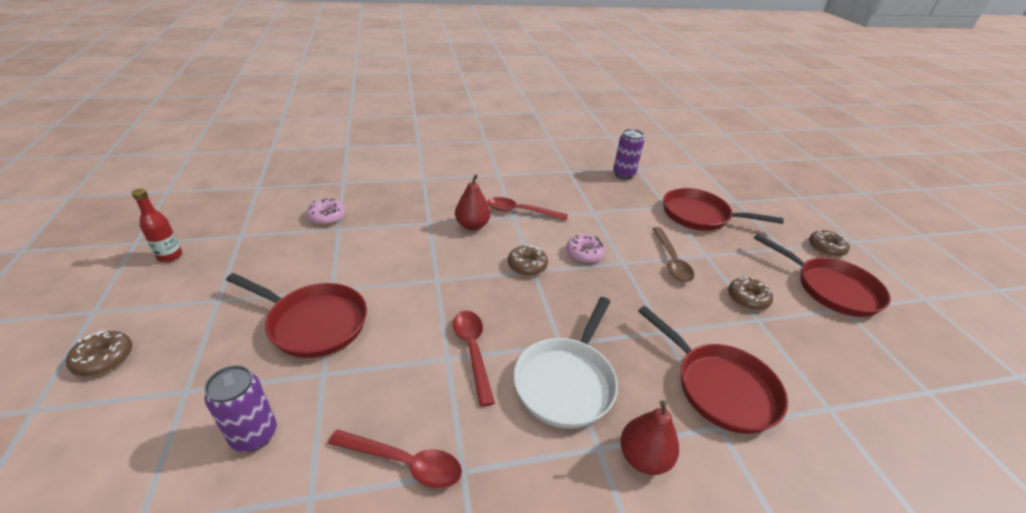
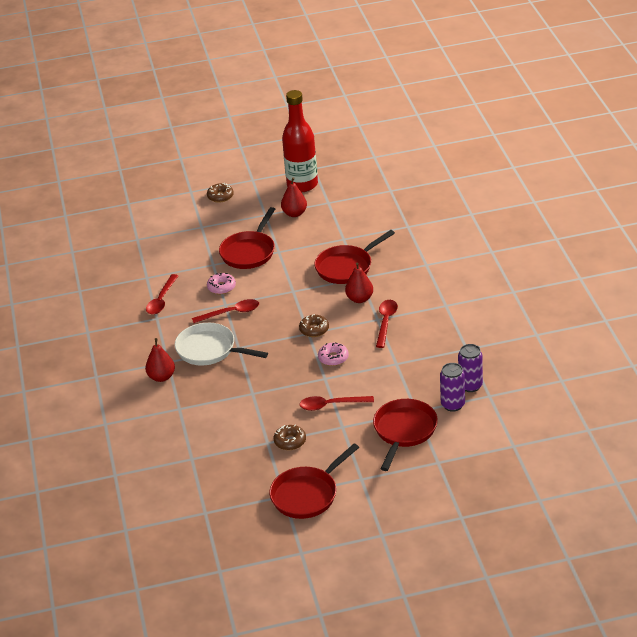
camera: 95 degrees right, 0 degrees up
red bottle [132,188,182,262] -> red bottle [282,90,318,192], size x2.19
purple can [204,365,277,452] -> purple can moved to [440,363,465,412]
pink donut [306,198,346,225] -> pink donut moved to [207,273,236,294]
red pan [638,306,788,434] -> red pan moved to [314,230,395,284]
brown spoon [653,227,694,282] -> red spoon [300,396,374,411]
brown donut [809,230,850,257] -> none
none -> red pear [281,177,307,217]

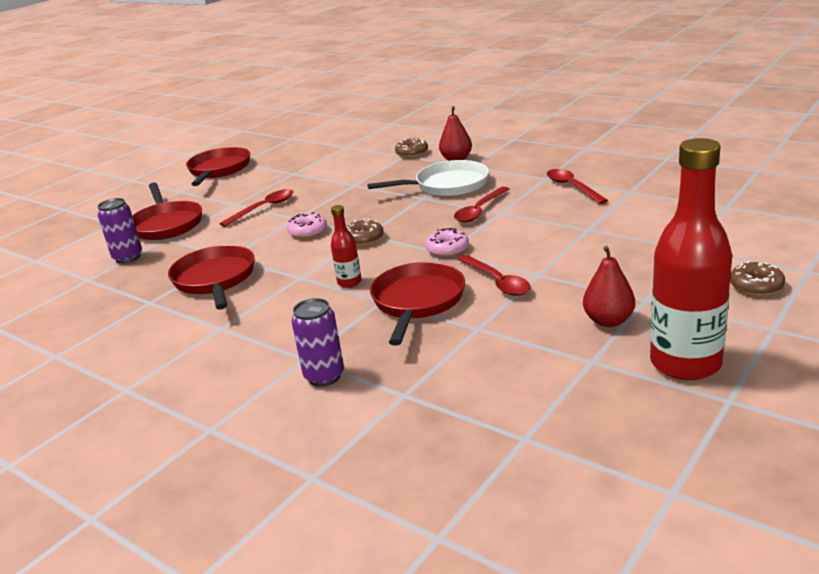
camera: 140 degrees right, 10 degrees down
pink donut [207,273,236,294] -> pink donut moved to [425,228,469,257]
red pan [219,207,275,269] -> red pan moved to [168,245,255,310]
brown donut [274,425,306,450] -> brown donut moved to [395,138,428,158]
red pear [345,262,373,303] -> red bottle [331,205,361,288]
red spoon [376,300,398,348] -> red spoon moved to [457,255,531,296]
purple can [458,344,483,392] -> purple can moved to [292,298,344,387]

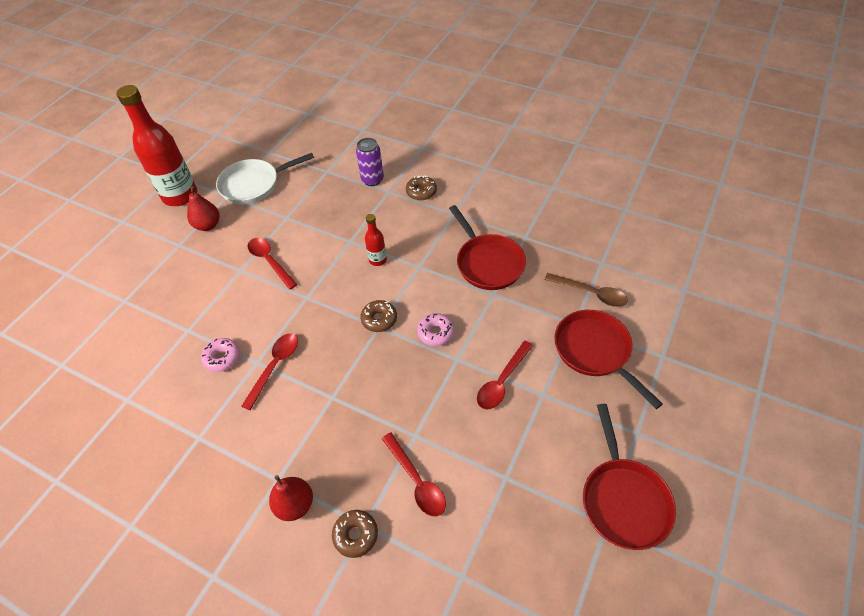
camera: 170 degrees right, 25 degrees up
purple can [98,198,142,263] -> brown spoon [544,273,628,307]
white pan [367,160,489,197] -> white pan moved to [216,153,314,204]
red pan [370,262,465,346] -> none
pink donut [425,228,469,257] -> pink donut moved to [201,338,240,372]
red spoon [547,169,609,204] -> red spoon moved to [382,433,446,516]
brown donut [730,261,785,296] -> brown donut moved to [406,176,437,201]

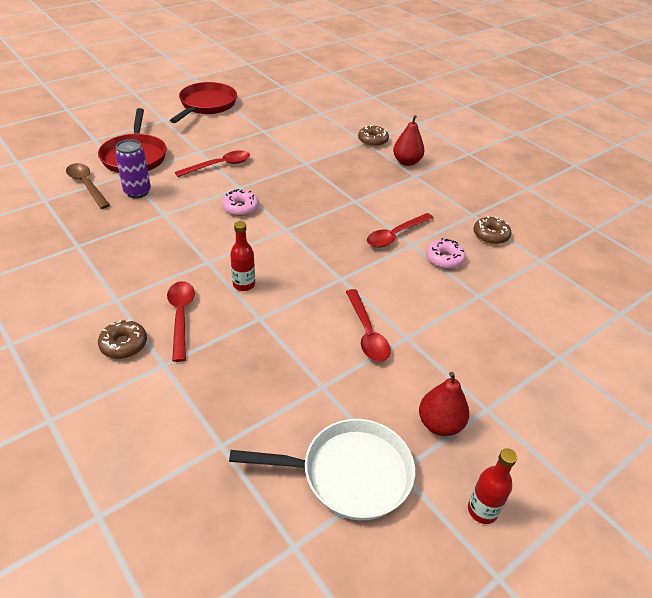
camera: 160 degrees left, 10 degrees down
red bottle [116,85,197,206] -> red bottle [468,448,517,524], size x0.46
purple can [356,138,384,186] -> purple can moved to [115,139,151,198]
brown donut [360,300,397,332] -> brown donut moved to [474,216,512,244]
red spoon [382,433,446,516] -> red spoon moved to [167,281,195,362]
red pan [449,205,526,290] -> none

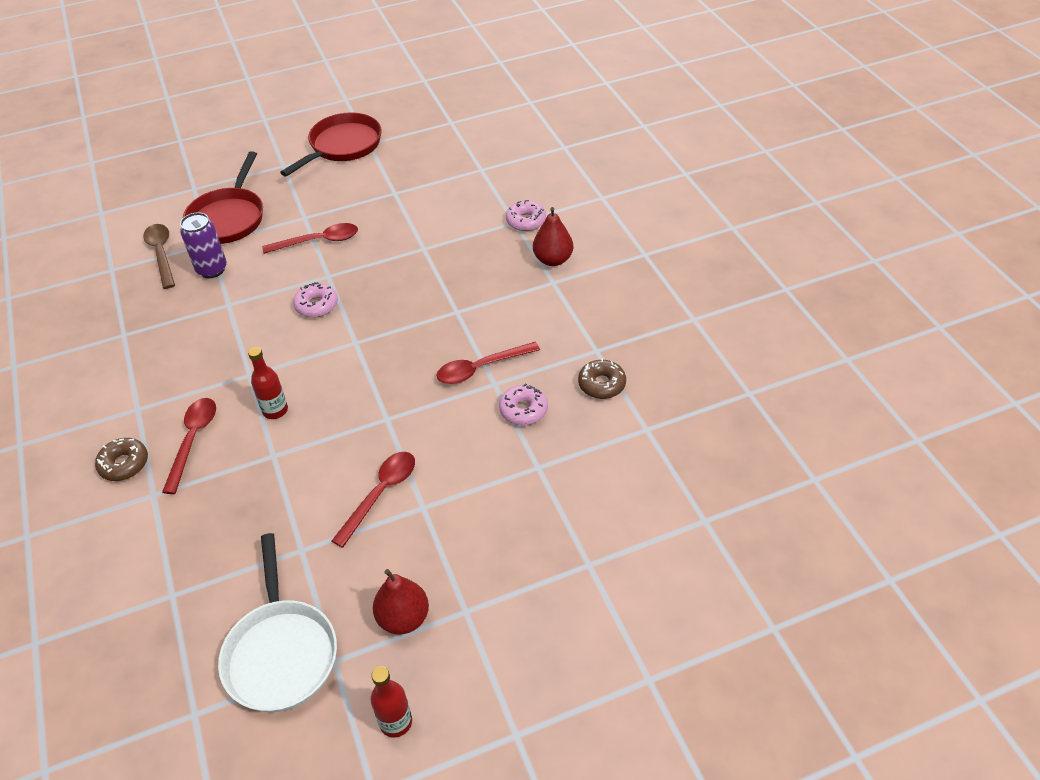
camera: 20 degrees right, 5 degrees up
white pan [229,419,415,520] -> white pan turned 60 degrees clockwise [218,533,337,712]
red spoon [346,289,391,362] -> red spoon turned 150 degrees counterclockwise [332,452,415,548]
brown donut [358,125,389,147] -> pink donut [506,200,546,231]

